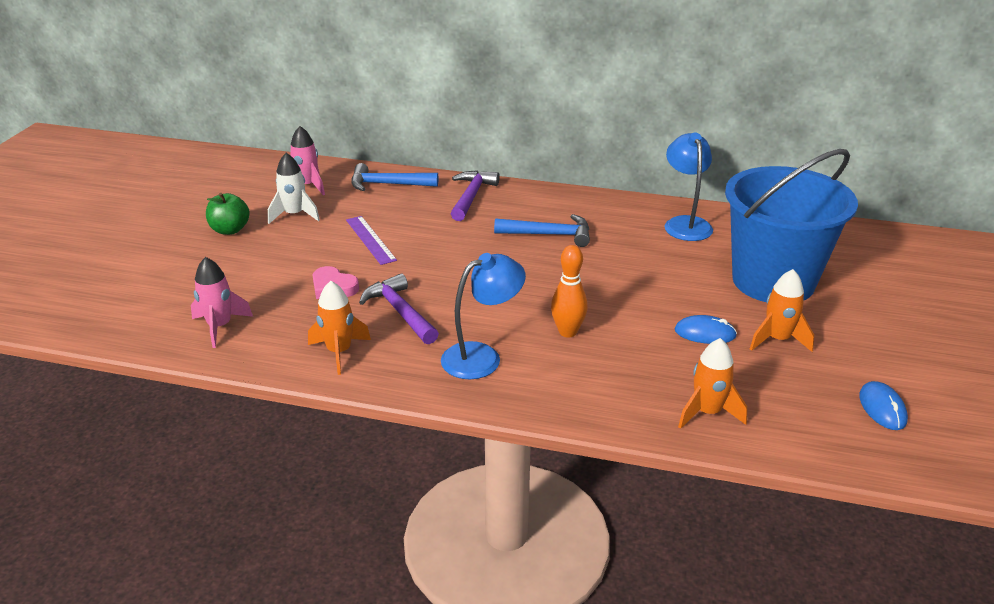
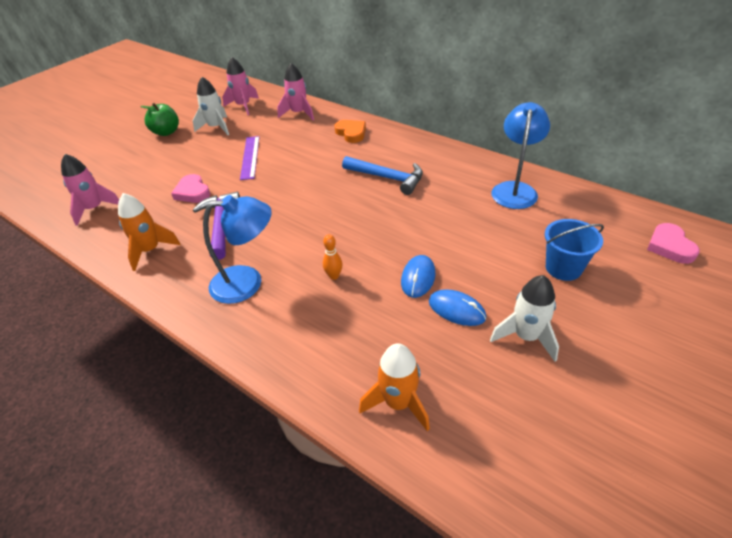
camera: 25 degrees right, 10 degrees up
blue hammer [351,163,438,191] -> pink rocket [277,63,314,120]
purple hammer [451,170,500,221] -> orange heart [335,120,366,143]
orange bowling pin [551,245,588,337] -> orange bowling pin [323,234,343,280], size x0.59
blue bucket [725,149,858,302] -> blue bucket [545,219,604,281], size x0.43
orange rocket [750,269,814,352] -> white rocket [490,275,559,362]
blue mouse [859,381,908,430] -> blue mouse moved to [401,255,436,298]
none -> pink heart [647,223,700,264]

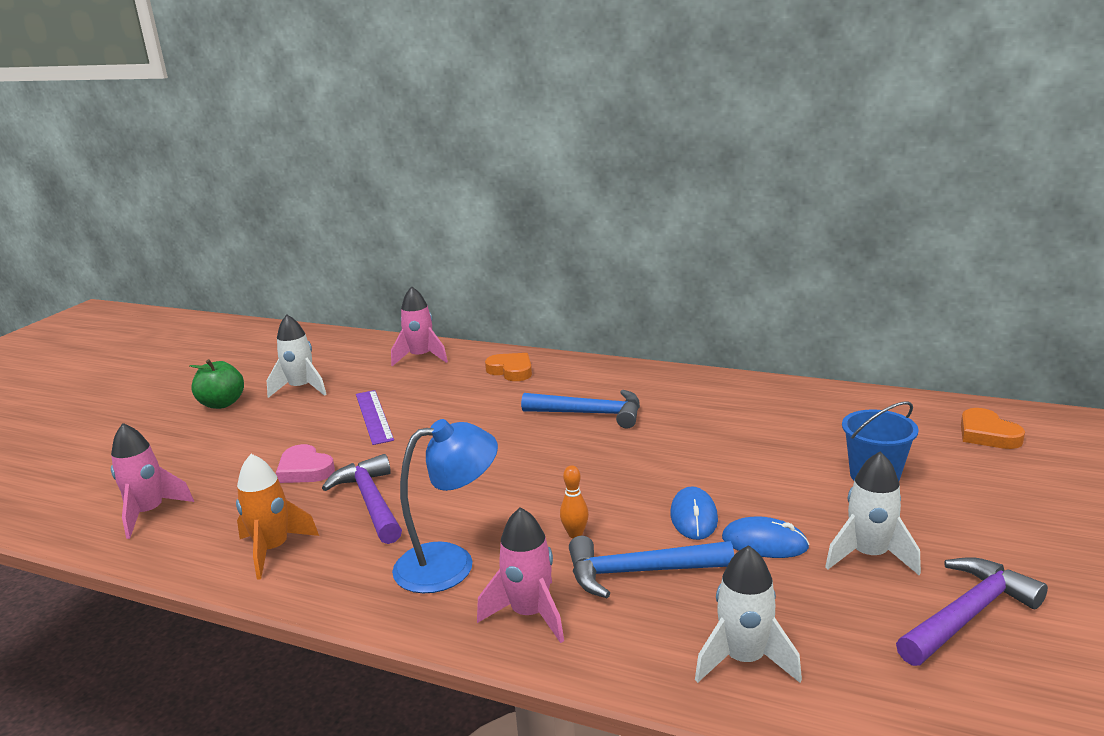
camera: 15 degrees left, 20 degrees down
pink rocket [222,57,259,115] -> pink rocket moved to [477,507,564,643]
orange rocket [359,343,430,431] -> white rocket [695,545,802,683]
blue lamp [491,102,550,209] -> none
pink heart [647,223,700,264] -> orange heart [961,408,1025,449]
none -> blue hammer [569,536,734,598]
none -> purple hammer [896,557,1048,666]

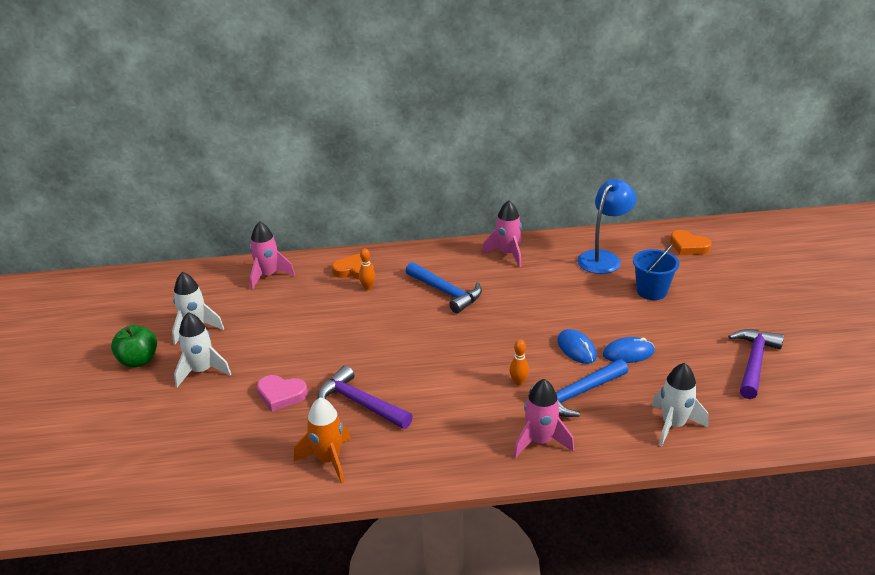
camera: 30 degrees left, 10 degrees up
pink rocket [111,423,194,539] -> pink rocket moved to [482,200,522,267]
purple ruler [356,390,394,445] -> none
blue lamp [392,419,498,593] -> blue lamp moved to [577,179,637,274]
blue hammer [521,390,640,429] -> blue hammer turned 60 degrees clockwise [406,262,482,313]
white rocket [825,452,921,575] -> white rocket moved to [174,312,231,387]
none -> orange bowling pin [359,248,375,290]

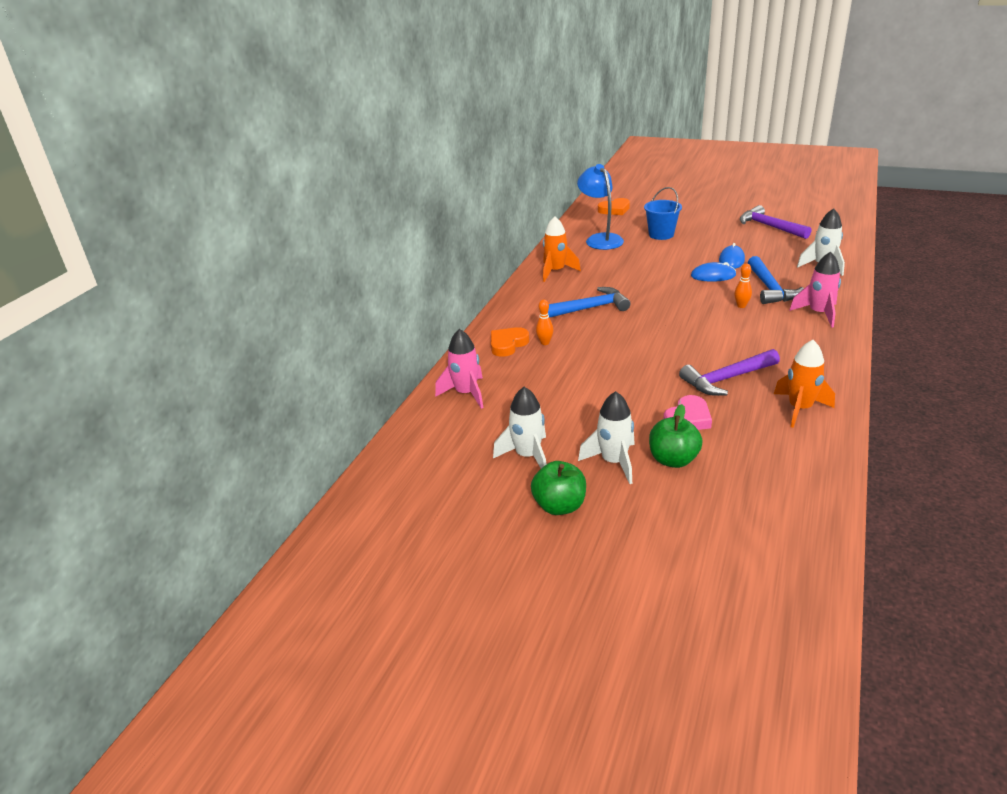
camera: 60 degrees left, 0 degrees up
pink rocket [482,200,522,267] -> orange rocket [543,216,581,282]
none -> green apple [649,404,702,468]

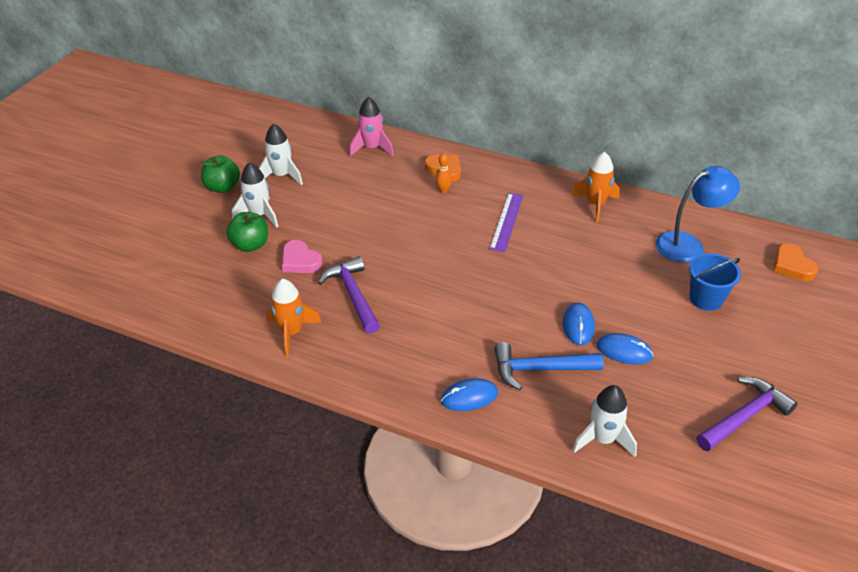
camera: 90 degrees right, 10 degrees up
blue hammer [548,287,630,318] -> purple ruler [489,193,523,252]
orange bowling pin [734,264,752,308] -> none
pink rocket [789,252,841,328] -> blue mouse [441,378,498,411]

